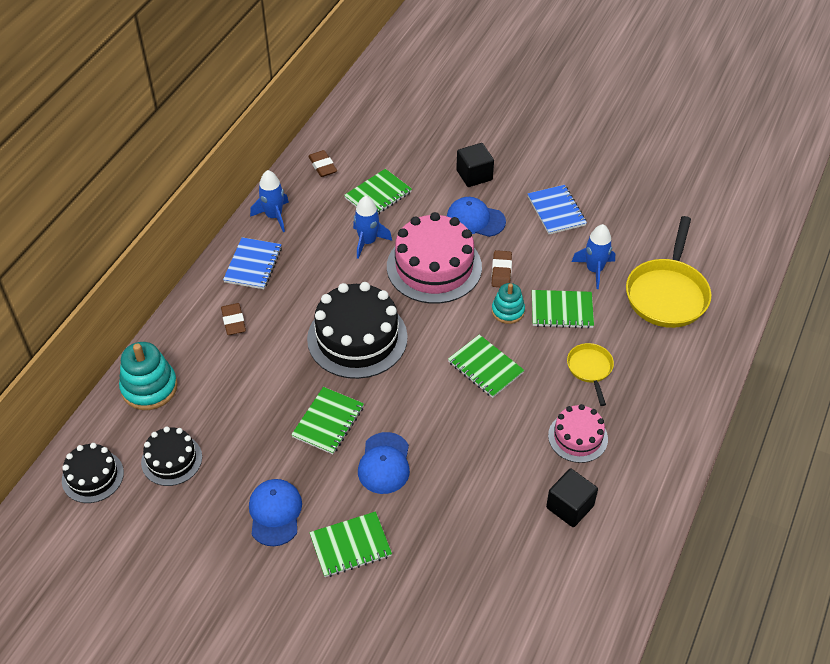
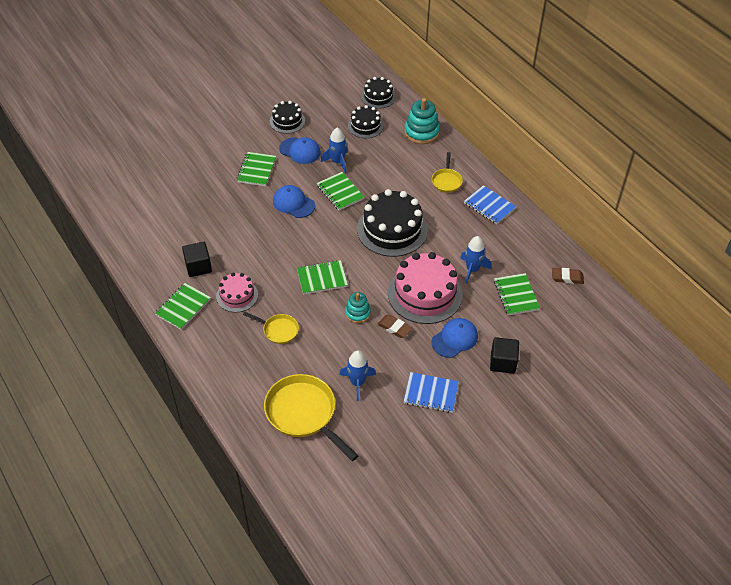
camera: 120 degrees right, 0 degrees up
brown eraser [221,303,246,335] -> yellow pan [432,152,463,193]
blue rocket [250,170,289,232] -> blue rocket moved to [321,127,348,173]
green notebook [532,290,594,329] -> green notebook moved to [155,283,211,330]
none -> black cake [270,101,305,134]

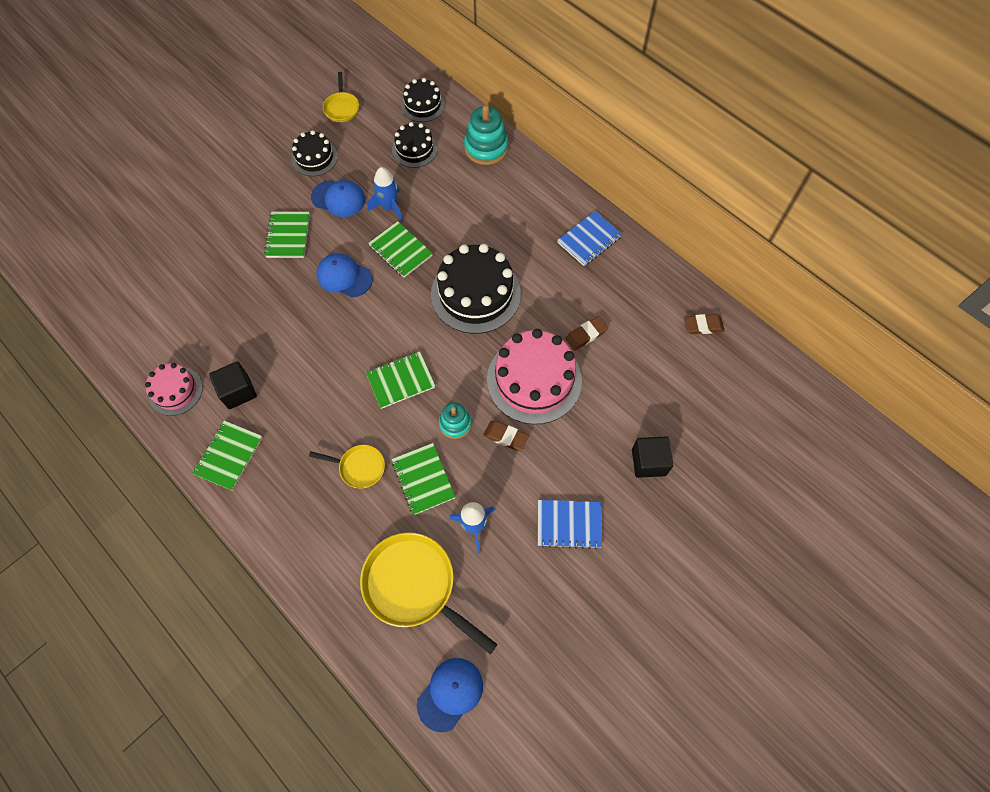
camera: 10 degrees left, 15 degrees up
pink cake [216,272,258,312] -> pink cake moved to [145,363,203,416]
blue cap [431,318,478,358] -> blue cap moved to [417,658,483,732]
yellow pan [432,152,463,193] -> yellow pan moved to [323,72,359,122]
blue rocket [460,236,492,284] -> brown eraser [566,316,608,350]
blue notebook [464,185,516,225] -> blue notebook turned 75 degrees counterclockwise [557,211,622,266]
green notebook [494,273,540,315] -> green notebook moved to [392,443,455,515]

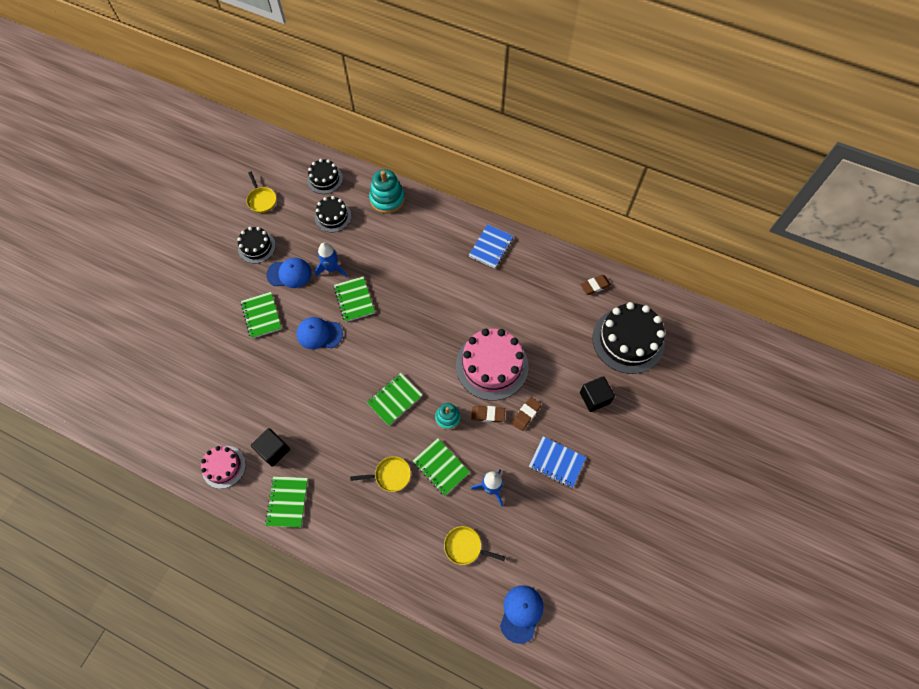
camera: 20 degrees left, 0 degrees up
yellow pan [360,532,498,654] -> yellow pan [444,526,506,565], size x0.53
green notebook [368,221,433,278] -> green notebook turned 45 degrees clockwise [334,276,375,322]
black cake [431,244,521,334] -> black cake moved to [593,302,665,374]
blue notebook [537,500,602,549] -> blue notebook turned 45 degrees clockwise [529,437,586,488]
brown eraser [566,316,608,350] -> brown eraser moved to [512,397,542,431]

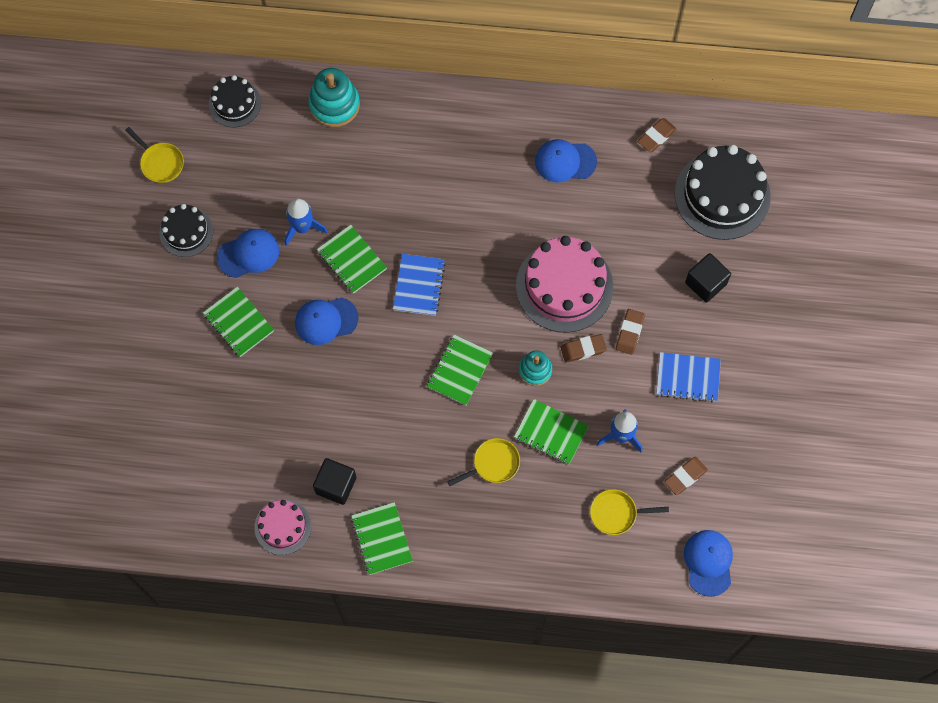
camera: 20 degrees left, 5 degrees up
black cake [315,196,351,232] -> none
blue notebook [469,224,514,269] -> blue notebook moved to [393,254,445,316]
none -> blue cap [535,139,597,183]
none -> brown eraser [664,457,708,495]

